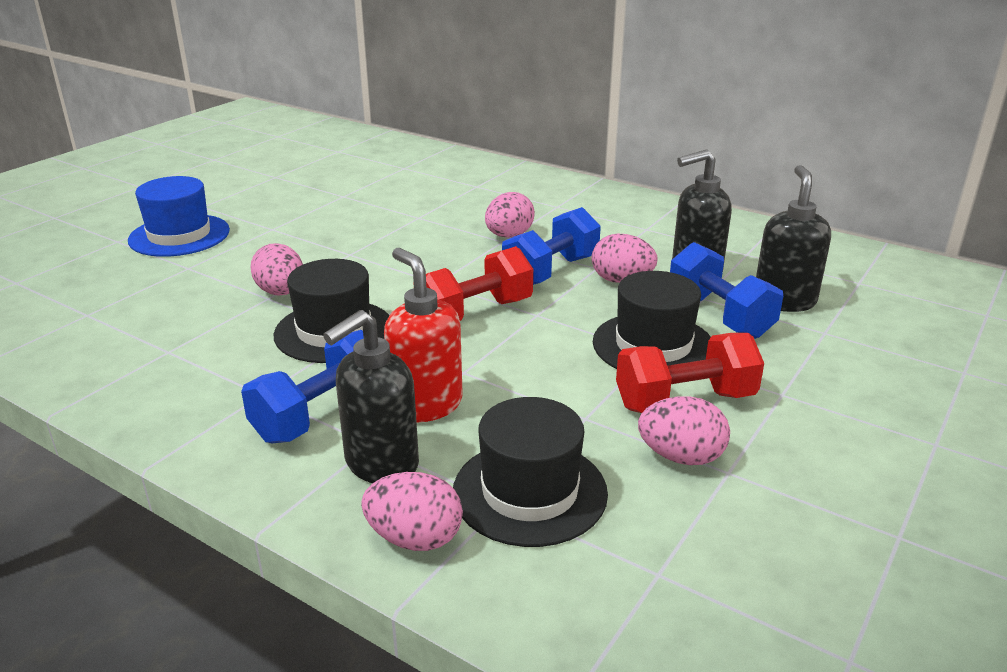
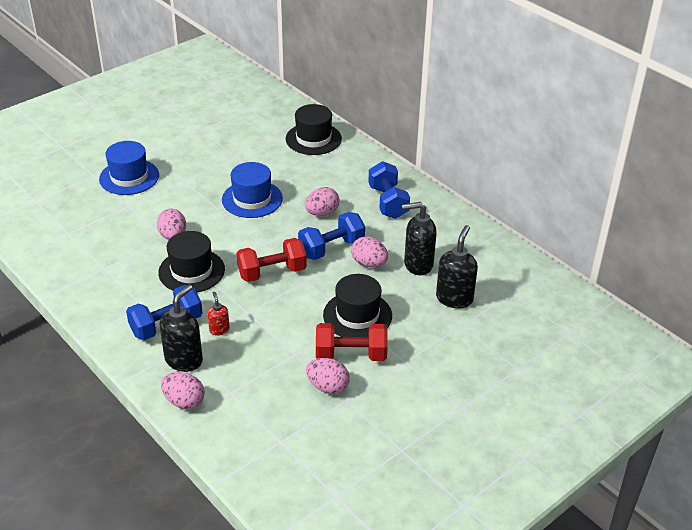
camera: 15 degrees right, 10 degrees up
black soap dispenser [323,310,419,483] -> black soap dispenser turned 150 degrees clockwise [160,284,203,372]
red soap dispenser [384,248,463,422] -> red soap dispenser [207,291,230,335], size x0.52
black hat [453,397,608,547] -> black hat moved to [286,104,342,155]
blue dumbbell [670,242,783,339] -> blue dumbbell moved to [368,161,410,219]
none -> blue hat [222,162,283,218]

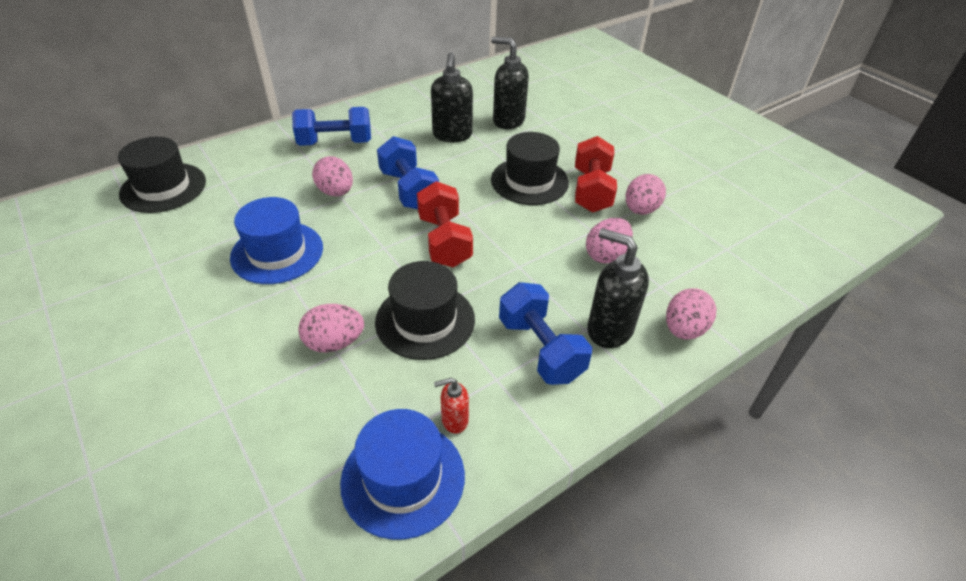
camera: 85 degrees left, 5 degrees up
blue hat [99,141,159,195] -> blue hat moved to [340,409,465,540]
red soap dispenser [207,291,230,335] -> red soap dispenser moved to [434,378,469,434]
pink egg [351,236,388,267] -> pink egg moved to [586,218,633,264]

